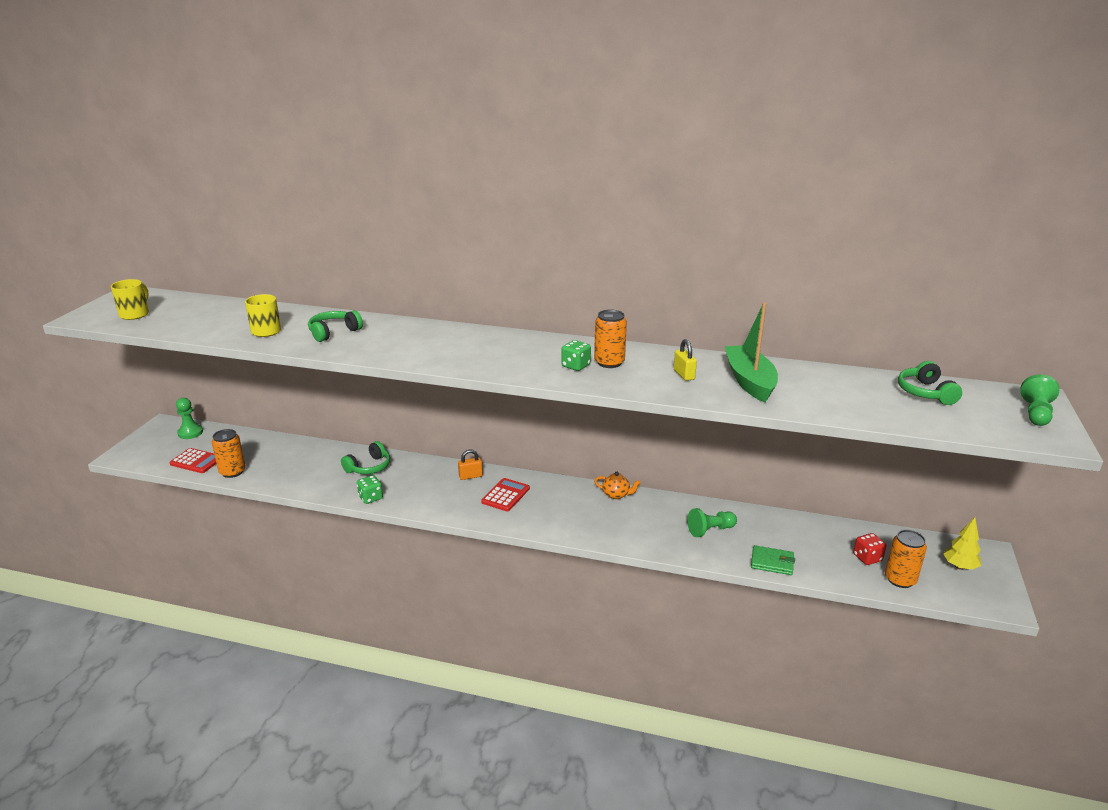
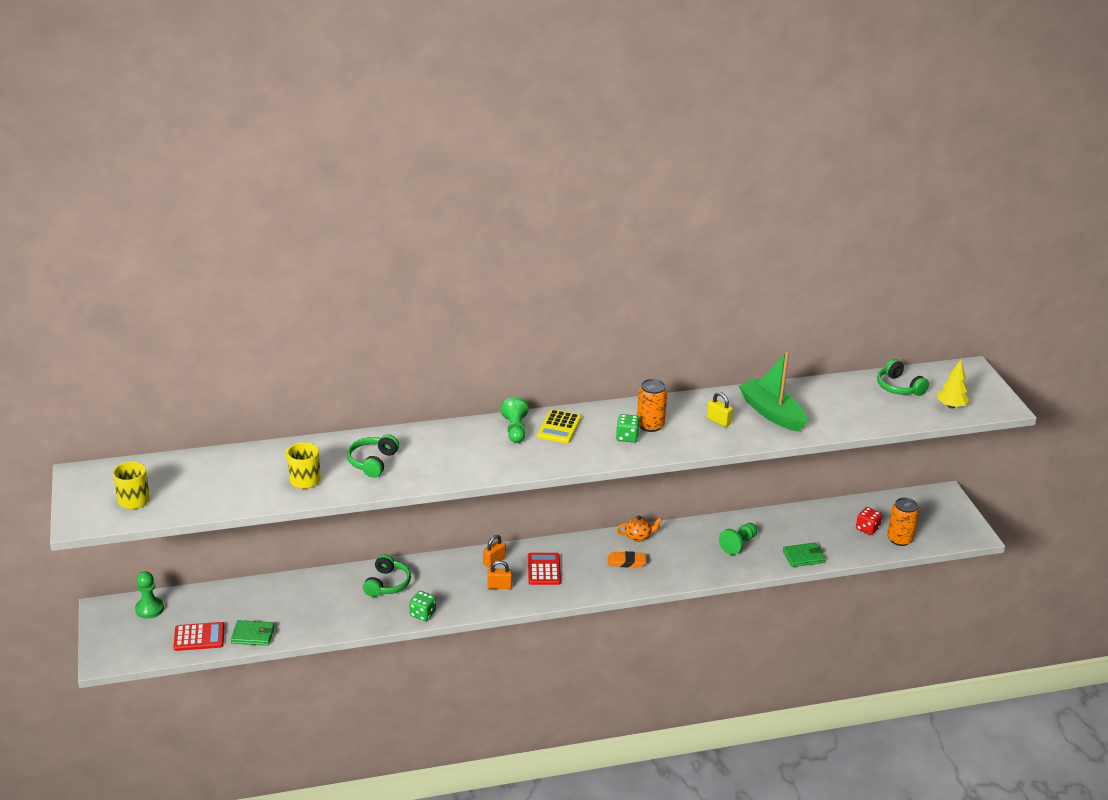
camera: 30 degrees left, 5 degrees up
orange can [212,429,246,478] -> green wallet [231,620,275,646]
yellow tree [943,517,981,570] -> yellow tree moved to [937,359,969,409]
green pawn [1021,375,1059,426] -> green pawn moved to [500,397,529,443]
none -> orange padlock [487,560,512,589]
none -> yellow calculator [537,409,581,444]
none -> orange eraser [608,551,646,567]

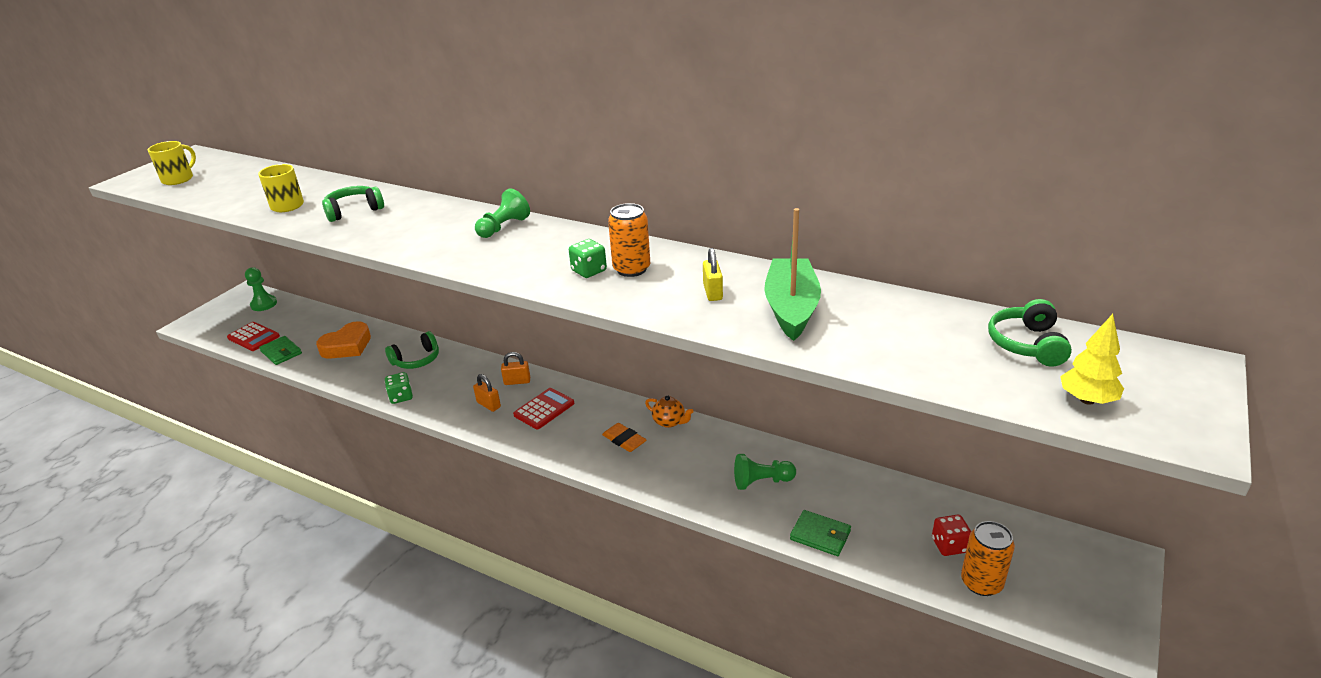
camera: 45 degrees right, 0 degrees up
yellow calculator [537,409,581,444] -> none
none -> orange heart [316,321,371,359]

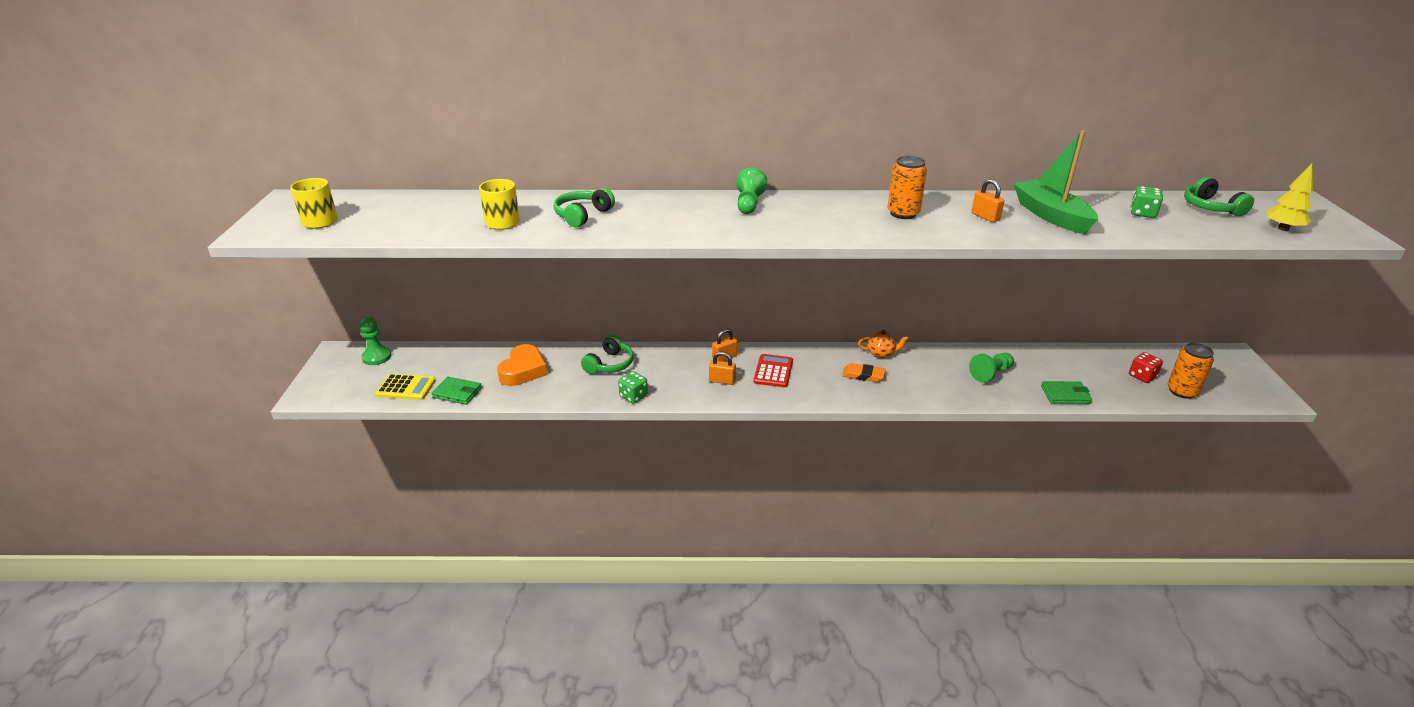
camera: 30 degrees left, 0 degrees up
red calculator [227,322,280,351] -> yellow calculator [375,374,436,400]
green dice [569,239,607,278] -> green dice moved to [1130,186,1163,218]
yellow padlock [703,248,723,301] -> orange padlock [971,179,1005,222]

